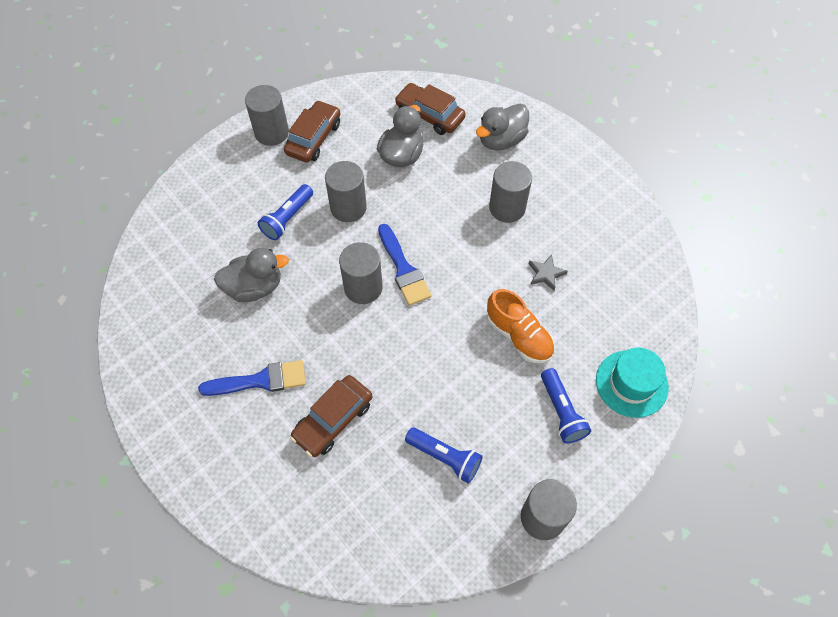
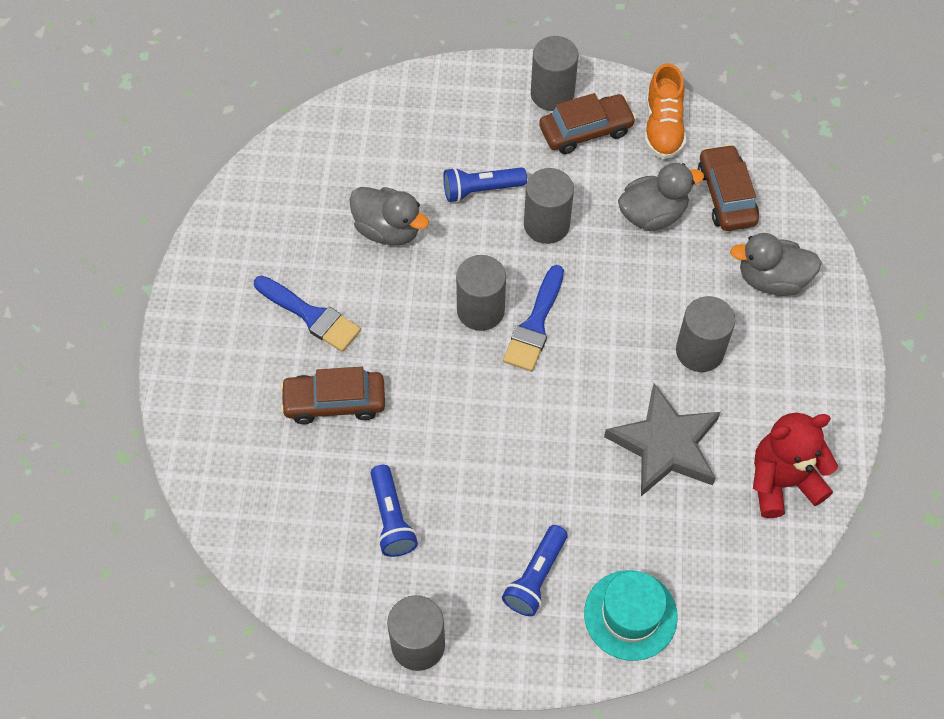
camera: 45 degrees right, 0 degrees up
orange shoe [487,289,555,363] -> orange shoe moved to [645,63,686,159]
grey star [529,254,568,291] -> grey star [604,384,720,496], size x2.27
none -> red teddy bear [753,413,838,518]

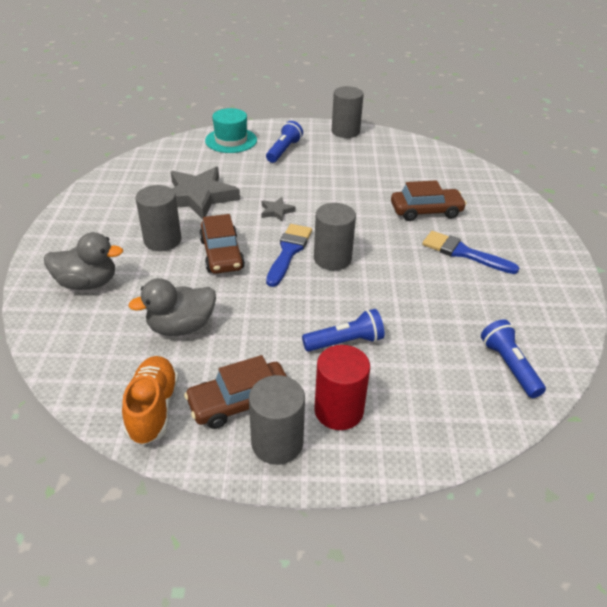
camera: 175 degrees right, 20 degrees down
grey duck [349,187,429,246] -> none
blue flashlight [370,465,418,557] -> blue flashlight moved to [481,319,546,398]
grey cylinder [524,168,574,244] -> none
brown car [698,144,759,231] -> brown car moved to [199,214,245,274]
red teddy bear [753,413,838,518] -> none
none -> grey star [261,197,296,222]
none -> red cylinder [314,345,370,430]

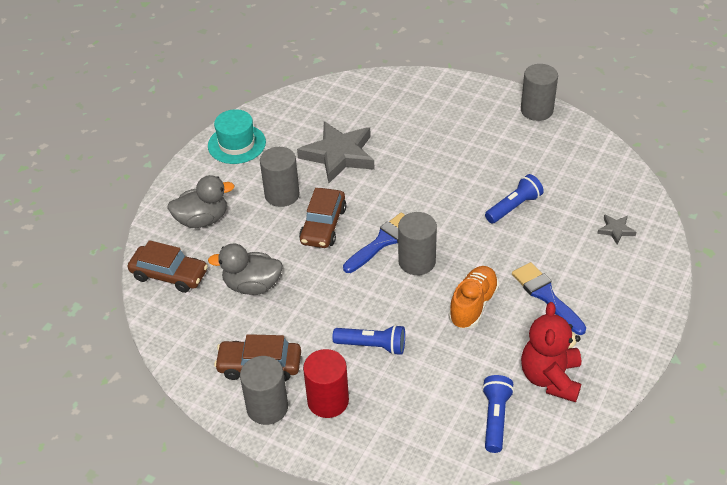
camera: 30 degrees right, 5 degrees up
grey duck [44,232,123,290] -> grey duck turned 45 degrees counterclockwise [167,175,235,228]
orange shoe [122,356,179,445] -> orange shoe moved to [449,266,499,328]
turquoise hat [205,108,257,153] -> turquoise hat moved to [208,109,266,164]
grey star [261,197,296,222] -> grey star moved to [597,214,636,244]
blue flashlight [266,121,303,163] -> blue flashlight moved to [485,174,544,223]
brown car [391,180,467,221] -> brown car moved to [128,240,208,293]
none -> red teddy bear [521,302,581,402]

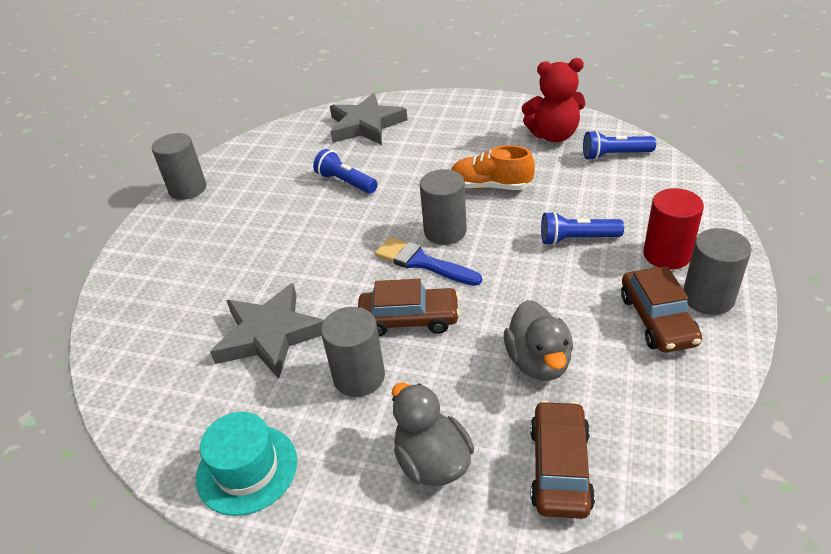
camera: 100 degrees left, 5 degrees down
blue flashlight [332,325,405,355] -> blue flashlight turned 90 degrees counterclockwise [541,211,624,245]
blue brush [512,262,586,335] -> none
grey star [597,214,636,244] -> grey star [330,93,408,145], size x2.27

